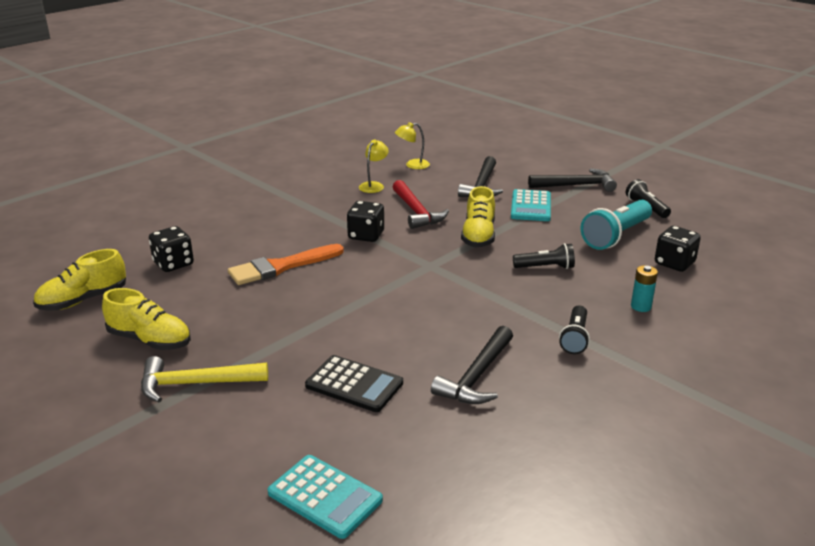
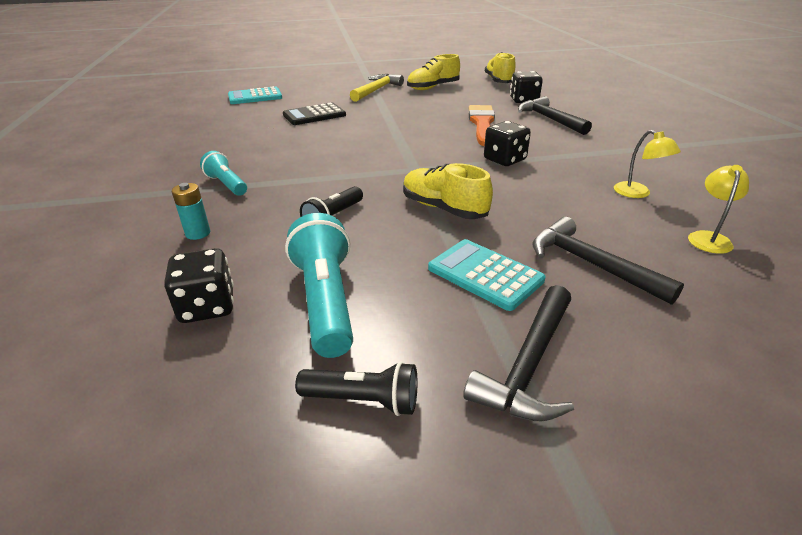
camera: 125 degrees right, 5 degrees up
red hammer [393,180,449,229] -> none
black hammer [431,326,513,404] -> black hammer moved to [518,96,592,135]
black flashlight [559,305,590,354] -> turquoise flashlight [200,151,247,196]

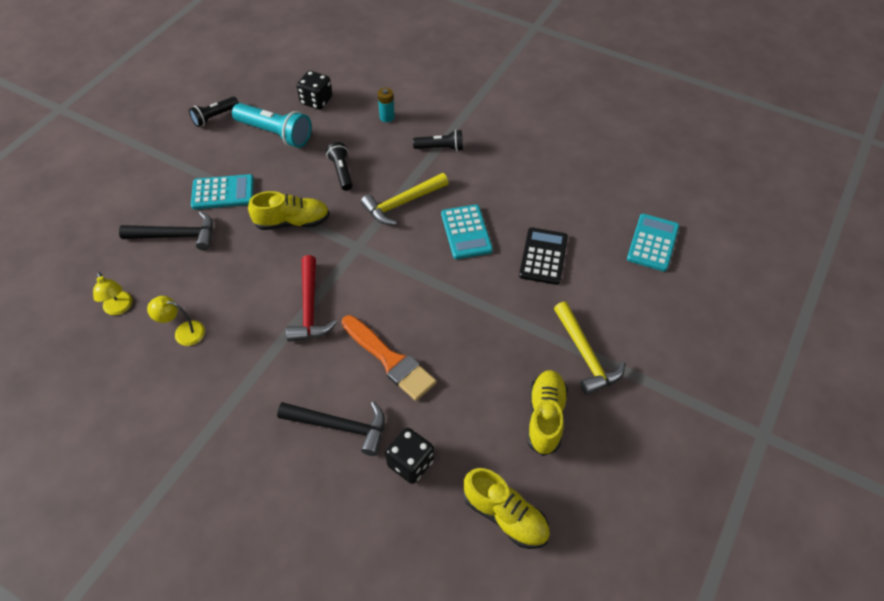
camera: 130 degrees right, 20 degrees up
turquoise flashlight [200,151,247,196] -> black flashlight [413,130,463,151]
black hammer [463,285,574,421] -> none
black dice [484,121,531,166] -> red hammer [286,255,337,342]
none -> yellow hammer [361,173,449,225]
none -> turquoise calculator [441,204,493,259]

